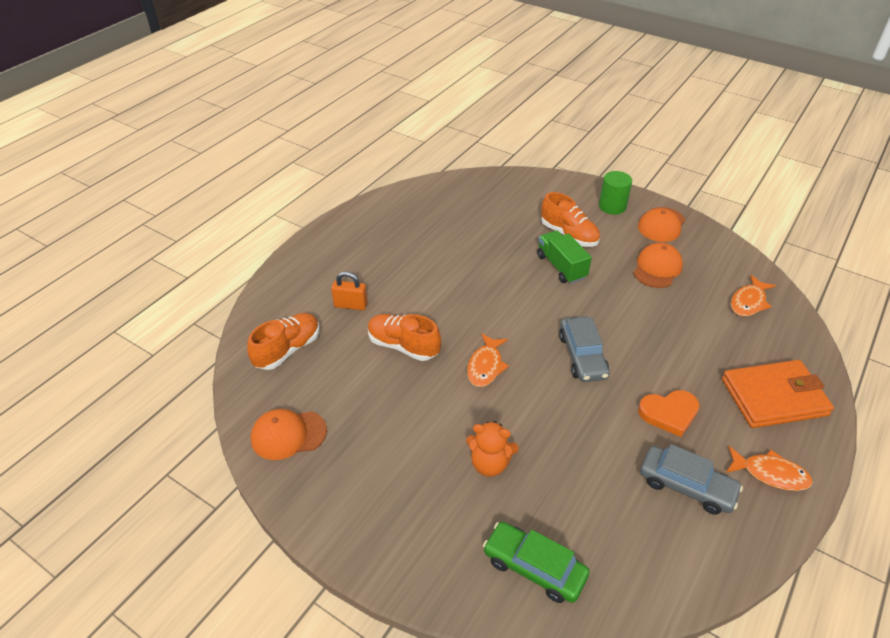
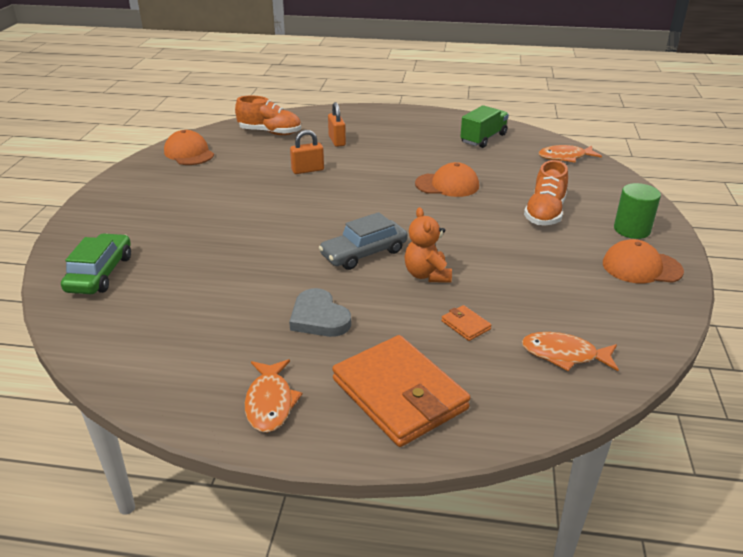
camera: 65 degrees right, 10 degrees down
orange shoe [368,314,441,361] -> orange padlock [290,130,324,174]
orange teddy bear [466,421,519,477] -> orange teddy bear moved to [405,207,452,283]
orange fish [467,333,509,387] -> orange fish moved to [538,145,602,163]
green truck [537,230,592,284] -> green truck moved to [460,105,509,148]
orange cap [633,243,683,288] -> orange cap moved to [415,162,479,197]
orange heart [638,390,700,437] -> grey heart [289,288,351,337]
grey car [640,444,743,515] -> none
none -> orange wallet [441,305,492,341]

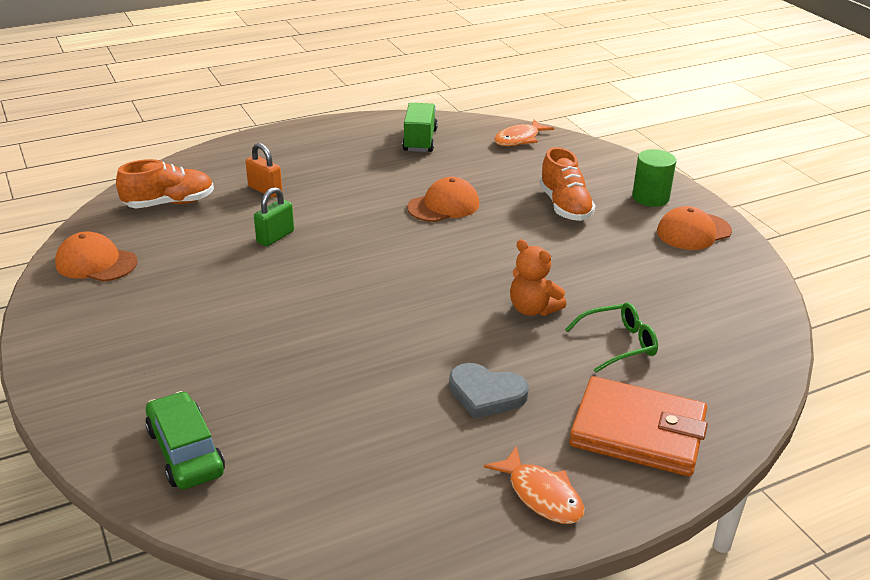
camera: 35 degrees left, 0 degrees up
orange padlock [290,130,324,174] -> green padlock [254,187,294,246]
grey car [319,212,408,270] -> none
orange wallet [441,305,492,341] -> green glasses [565,302,658,373]
orange fish [522,332,619,371] -> none

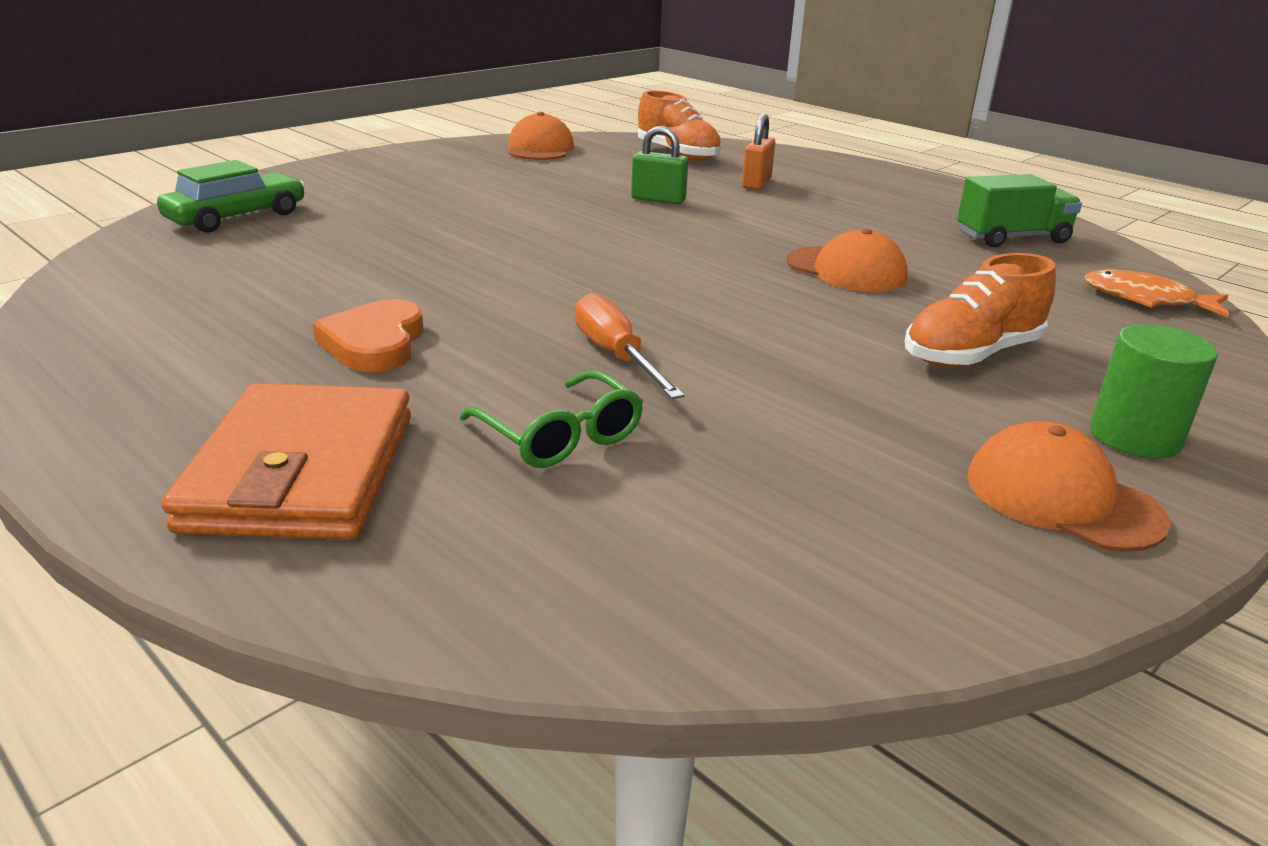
camera: 70 degrees right, 5 degrees down
grey heart [449,363,529,419] -> orange heart [313,299,424,372]
orange fish [484,446,585,524] -> none
orange teddy bear [510,239,566,316] -> orange screwdriver [575,293,685,399]

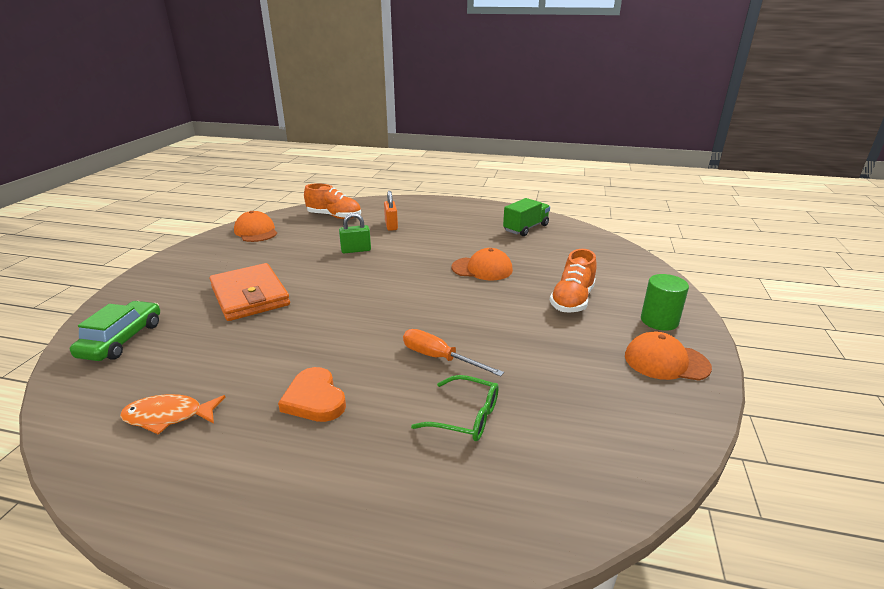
camera: 30 degrees left, 0 degrees up
orange wallet [161,383,411,540] -> orange wallet moved to [209,263,290,321]
orange fish [1084,269,1229,317] -> orange fish moved to [120,394,225,435]

